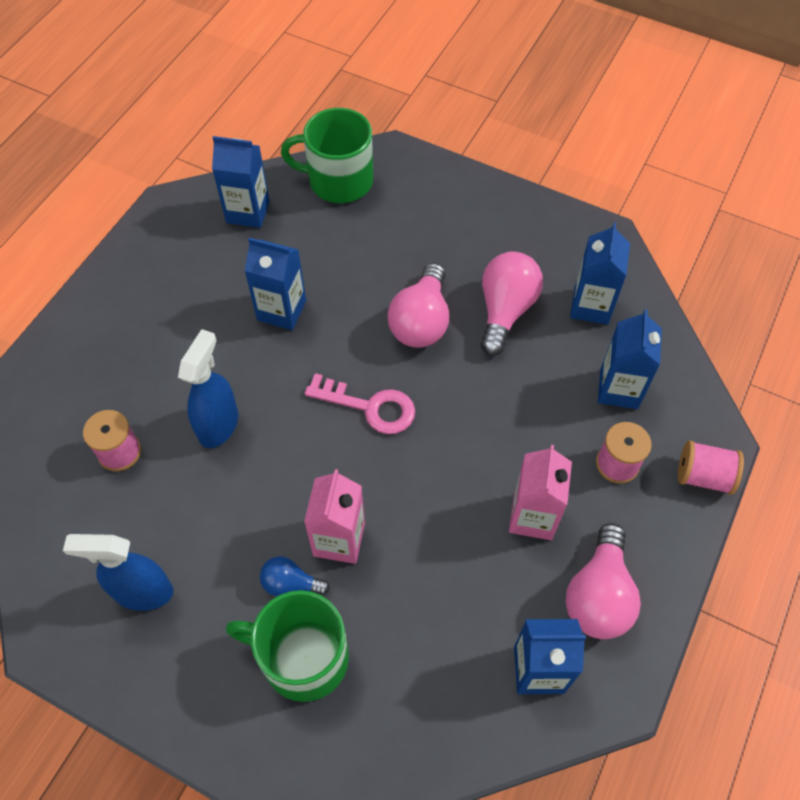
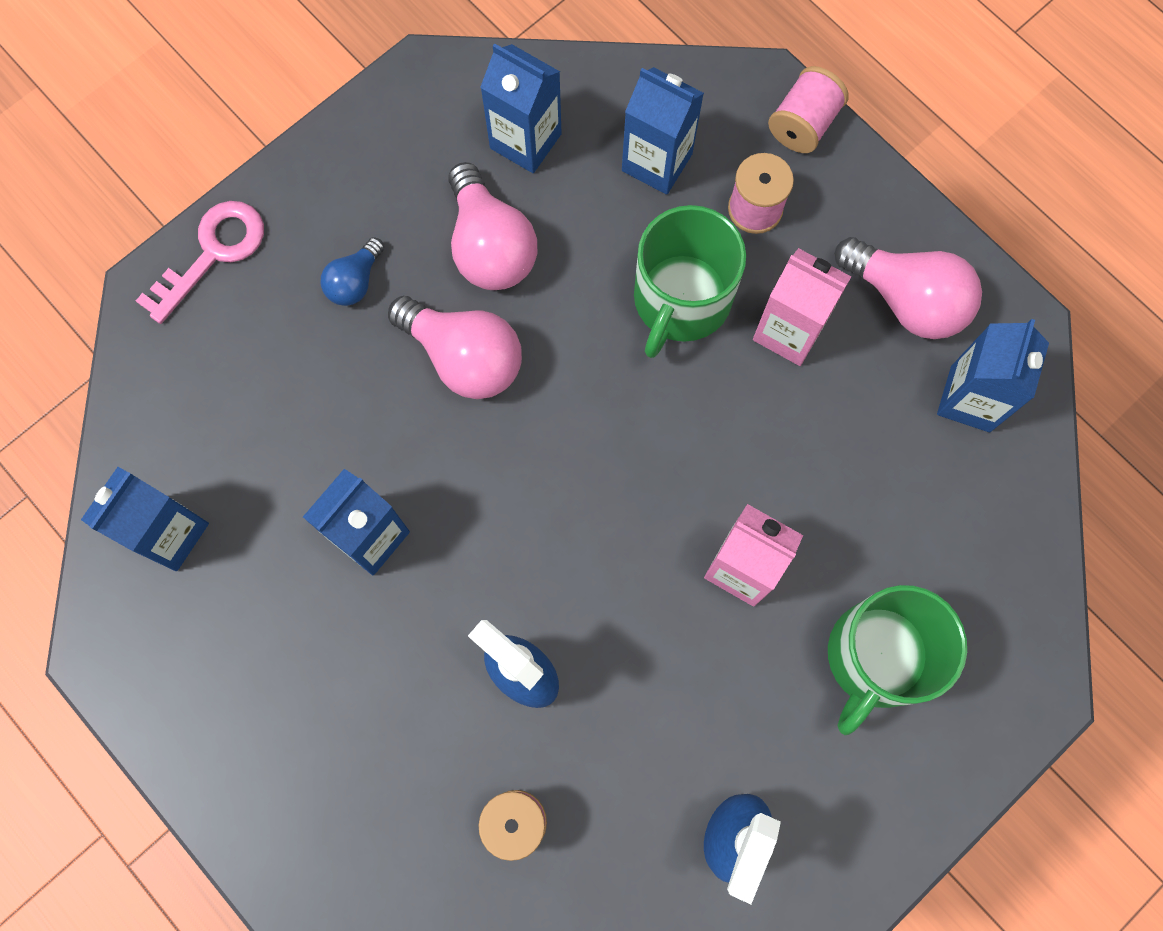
camera: 70 degrees left, 15 degrees up
blue light bulb [260,556,330,596] -> blue light bulb moved to [321,237,384,306]
green mug [281,108,373,203] -> green mug moved to [634,205,746,358]
pink key [305,373,415,434] -> pink key moved to [136,201,264,324]
pink light bulb [480,252,543,356] -> pink light bulb turned 150 degrees counterclockwise [449,162,537,290]

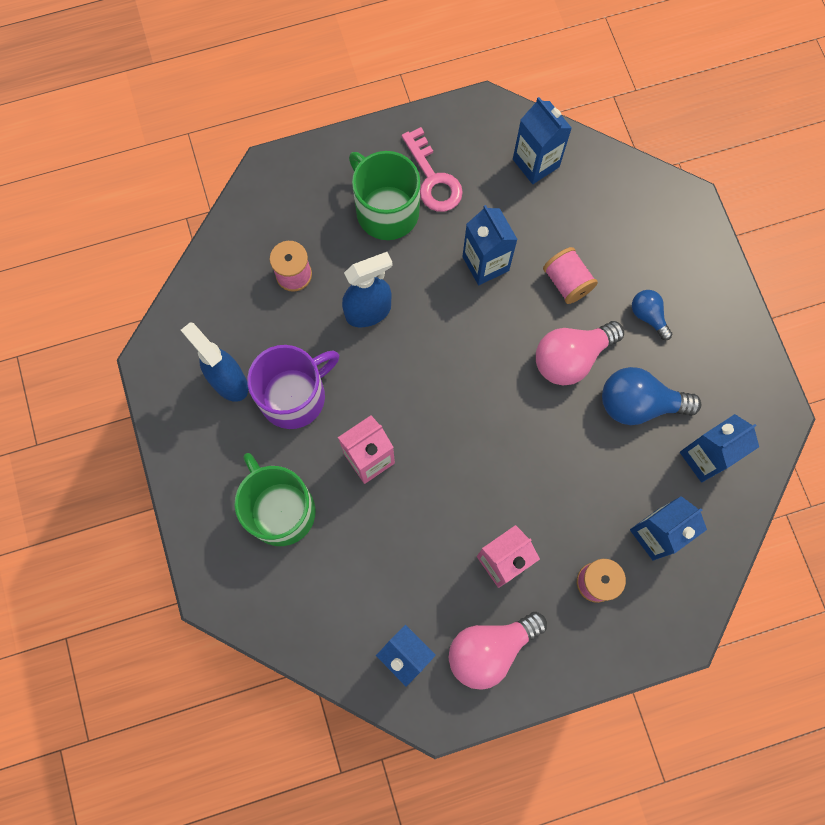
camera: 115 degrees right, 0 degrees up
pink key [136,201,264,324] -> pink key moved to [402,127,463,212]
pink light bulb [449,162,537,290] -> blue light bulb [602,367,701,425]
green mug [634,205,746,358] -> green mug moved to [349,151,420,240]
pink spool [768,66,849,153] -> pink spool moved to [543,247,598,304]
none -> purple mug [247,345,339,429]

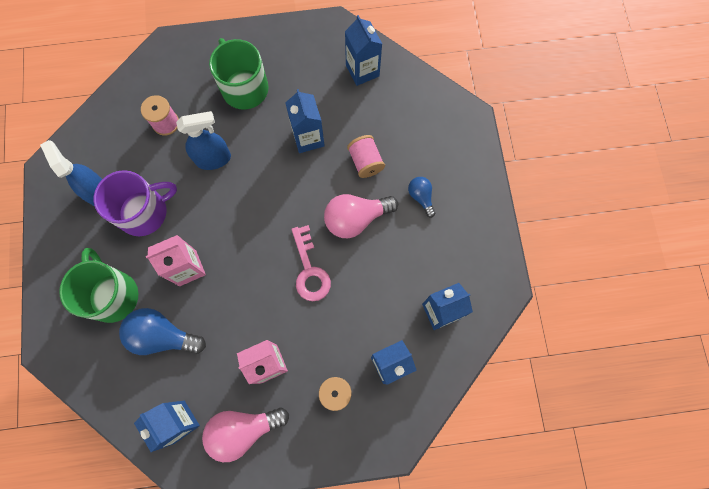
camera: 10 degrees right, 0 degrees up
pink key [402,127,463,212] -> pink key moved to [291,225,331,301]
blue light bulb [602,367,701,425] -> blue light bulb moved to [119,308,206,355]

